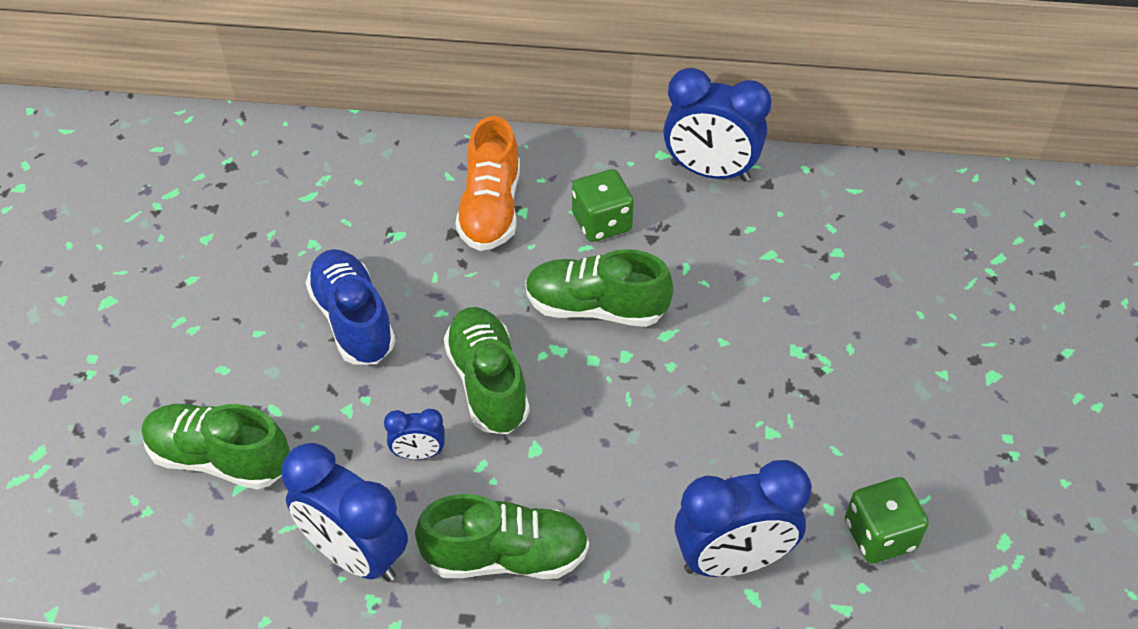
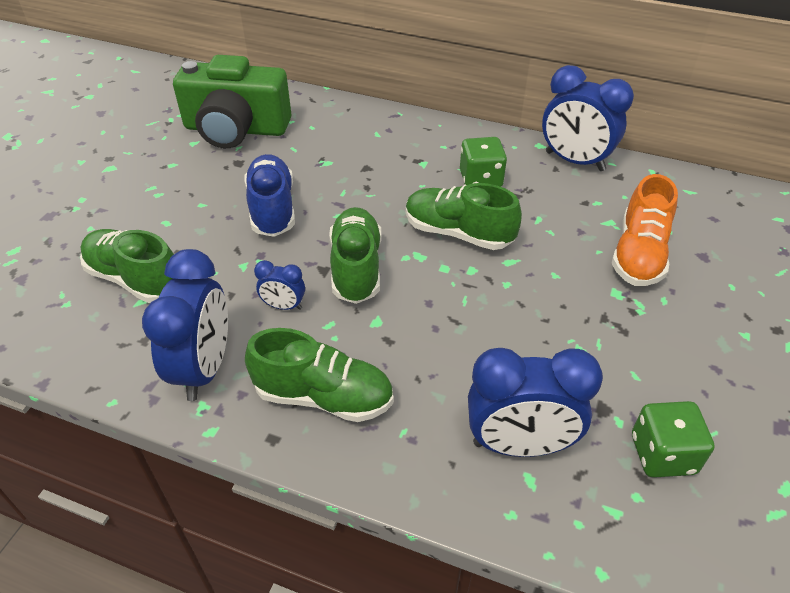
camera: 15 degrees right, 5 degrees down
blue clock [282,443,408,582] -> blue clock turned 135 degrees counterclockwise [142,249,228,401]
orange shoe [455,116,520,251] -> orange shoe moved to [611,174,678,286]
none -> green camera [173,55,291,148]

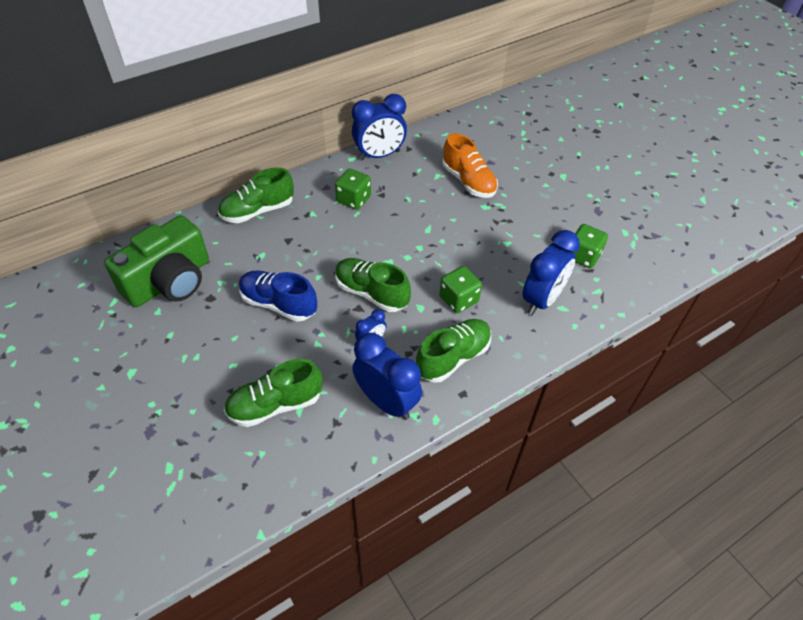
camera: 55 degrees left, 5 degrees up
green shoe [406,183,522,250] -> green shoe moved to [218,167,294,223]
none -> green dice [440,266,482,313]

